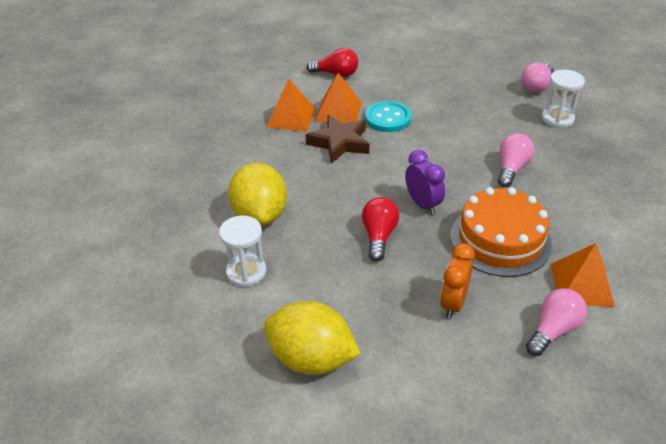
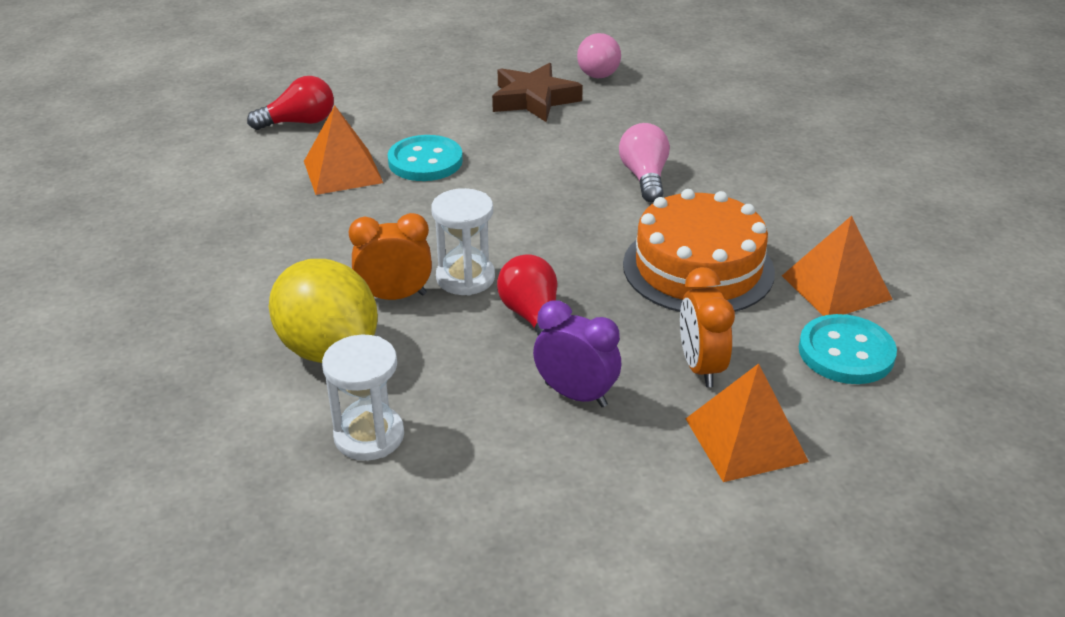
camera: 30 degrees left, 5 degrees down
yellow lemon [264,301,361,375] -> none
orange pyramid [266,79,316,132] -> orange pyramid moved to [686,363,809,482]
brown star [306,115,369,164] -> brown star moved to [492,63,583,122]
purple clock [405,150,445,215] -> purple clock moved to [533,300,621,407]
pink light bulb [526,288,587,356] -> turquoise button [799,314,897,384]
white hourglass [542,70,585,128] -> white hourglass moved to [431,188,495,295]
none -> orange clock [349,213,432,300]

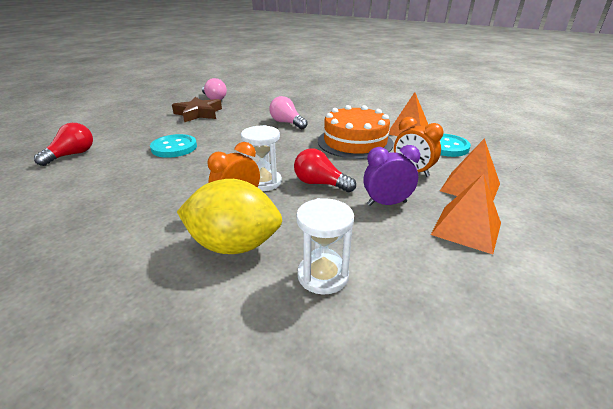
camera: 40 degrees left, 5 degrees down
orange pyramid [304,106,383,195] -> orange pyramid moved to [431,174,501,254]

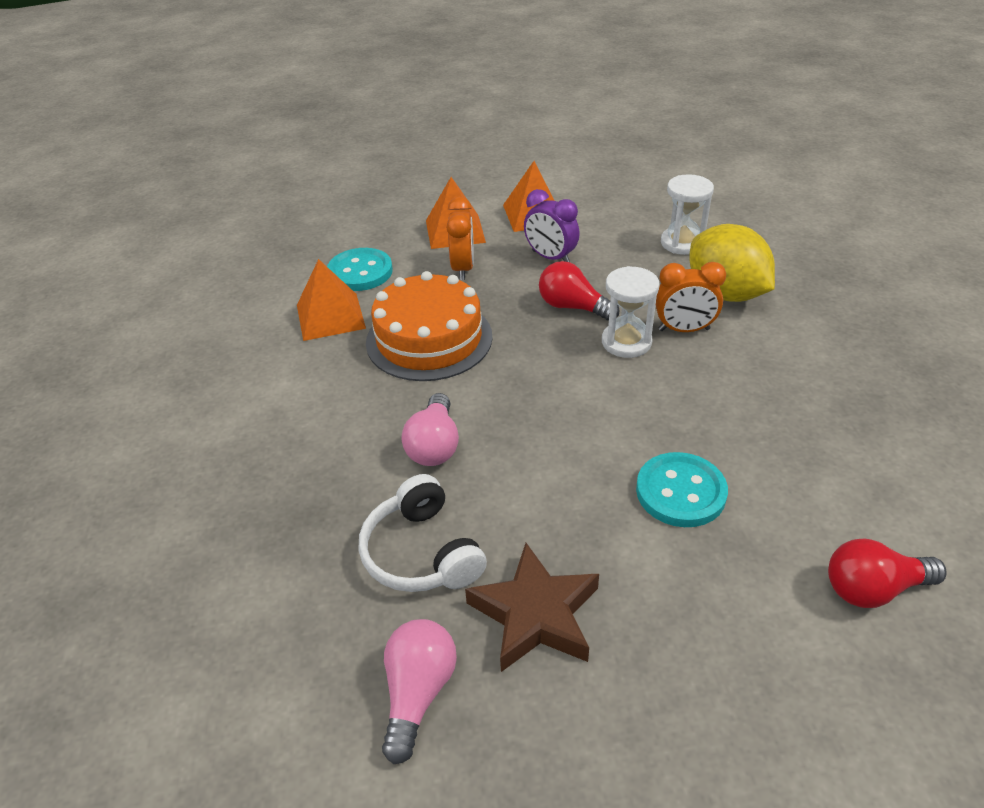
camera: 130 degrees left, 10 degrees up
red light bulb [294,148,356,192] -> red light bulb turned 135 degrees clockwise [539,261,619,321]
none -> white headphones [359,474,487,592]

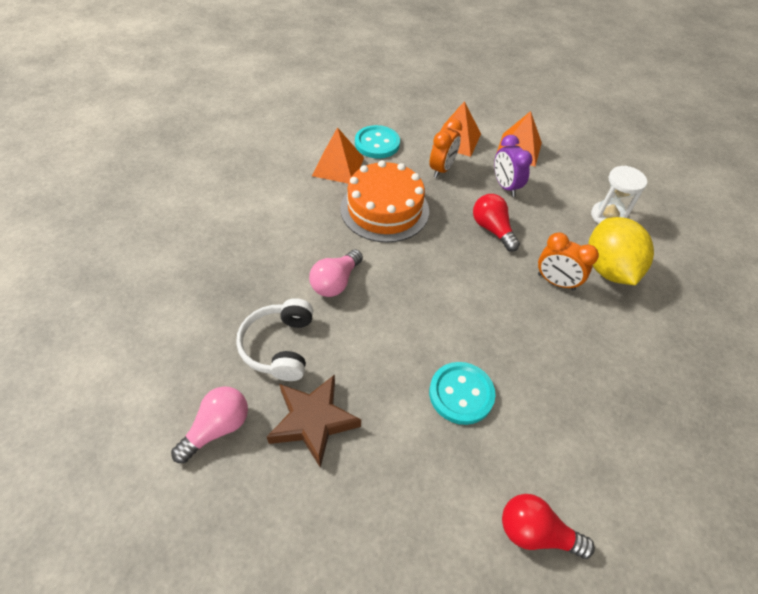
camera: 25 degrees right, 10 degrees up
white hourglass [602,266,660,358] -> none

